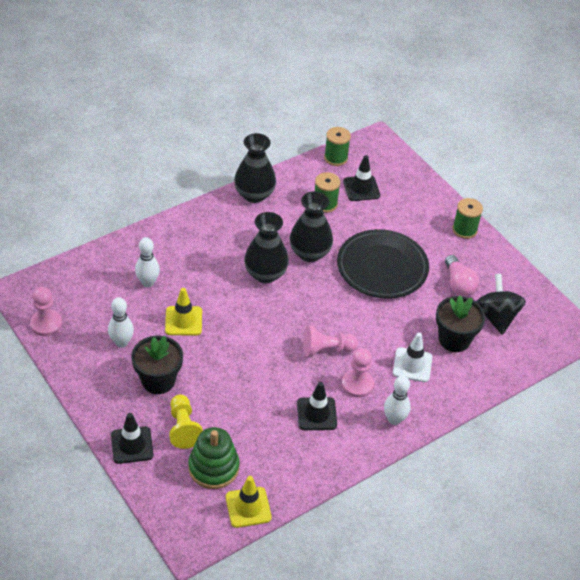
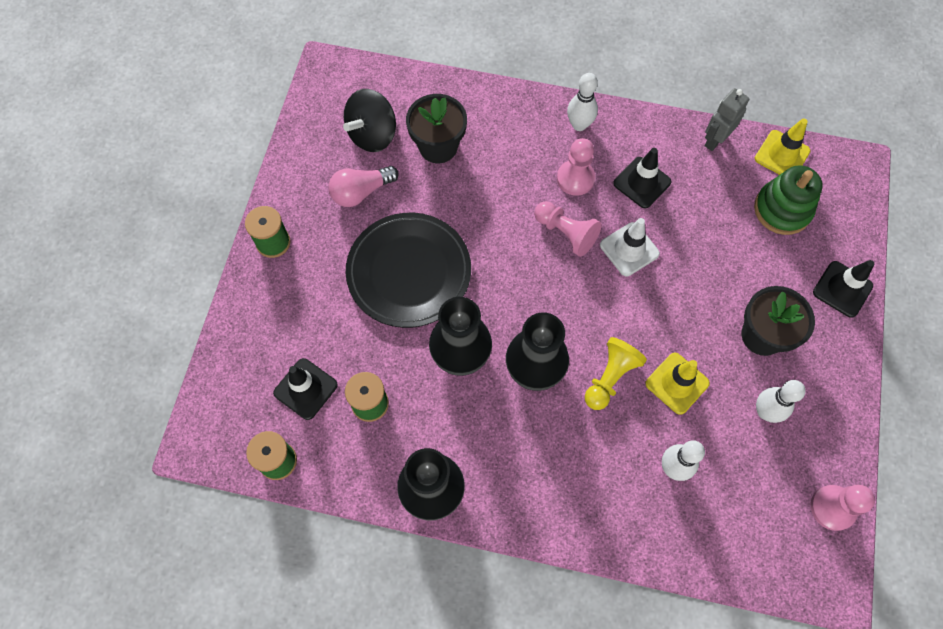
camera: 130 degrees left, 20 degrees up
yellow pawn [169,394,203,449] -> yellow pawn moved to [585,337,647,410]
white traffic cone [393,332,432,382] -> white traffic cone moved to [600,218,660,276]
pink light bulb [445,255,479,296] -> pink light bulb turned 150 degrees counterclockwise [329,166,399,207]
none -> grey robot [705,88,749,151]

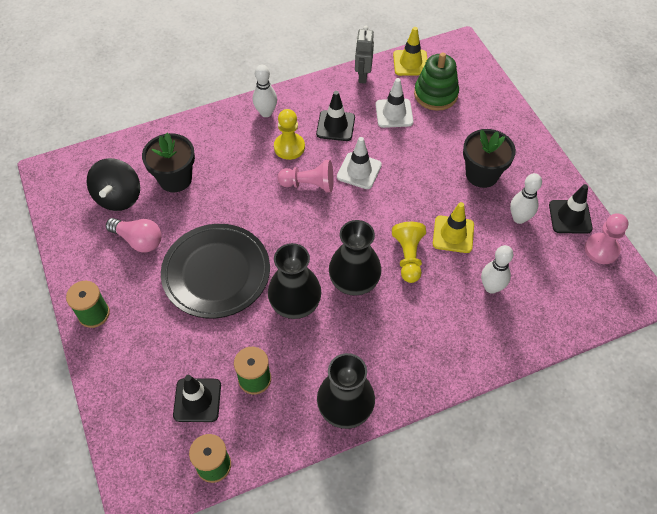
camera: 35 degrees left, 10 degrees down
pink light bulb [329,166,399,207] -> pink light bulb turned 90 degrees counterclockwise [106,218,162,253]
pink pawn [557,138,595,196] -> yellow pawn [274,109,305,160]
black traffic cone [813,260,874,318] -> black traffic cone moved to [549,184,593,234]
none -> white traffic cone [376,78,413,128]

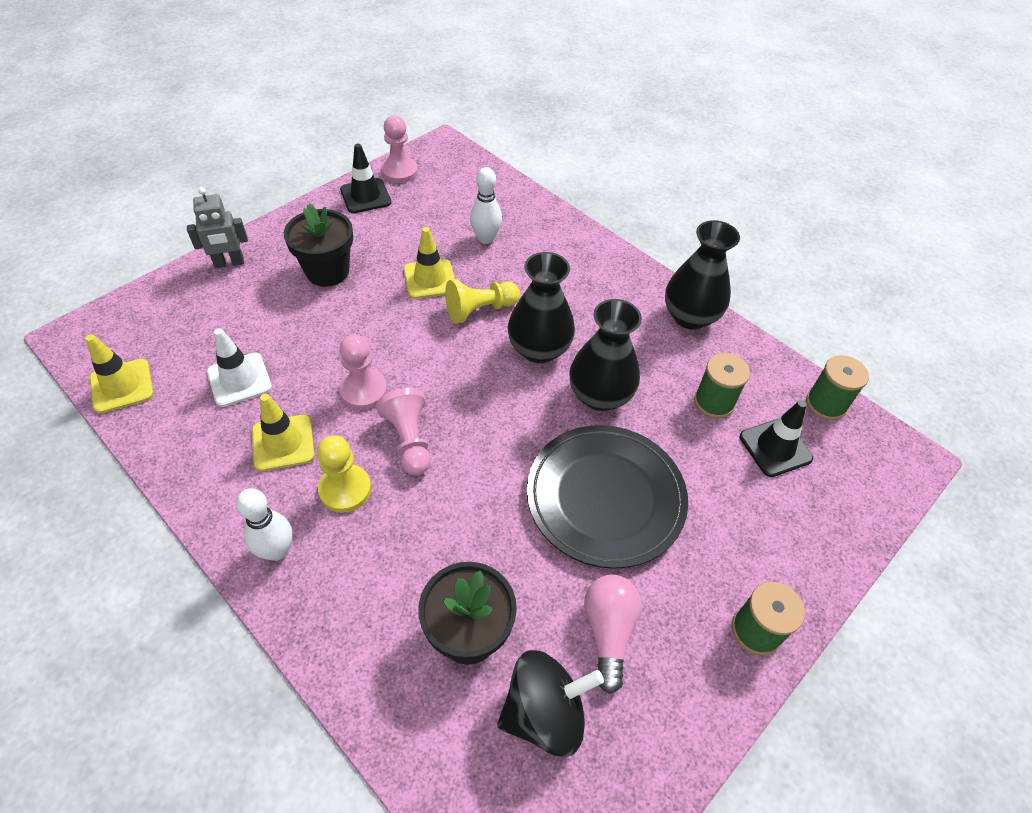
camera: 115 degrees left, 5 degrees down
black traffic cone [316,91,355,141] -> yellow traffic cone [252,394,314,471]
white traffic cone [337,137,382,189] -> pink pawn [339,334,387,410]
grey robot [355,26,374,84] -> grey robot moved to [187,187,248,268]
green stacking toy [414,52,459,111] -> none
white bowling pin [510,173,542,224] -> none

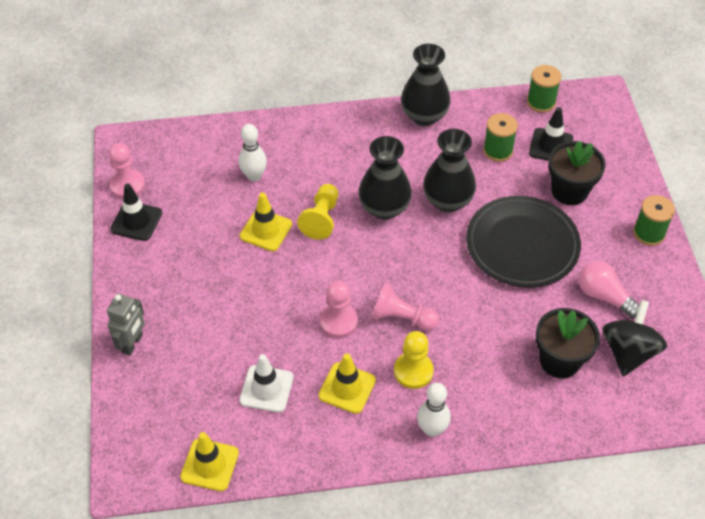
camera: 50 degrees left, 0 degrees up
black flower pot [284,203,353,287] -> black flower pot moved to [548,141,606,205]

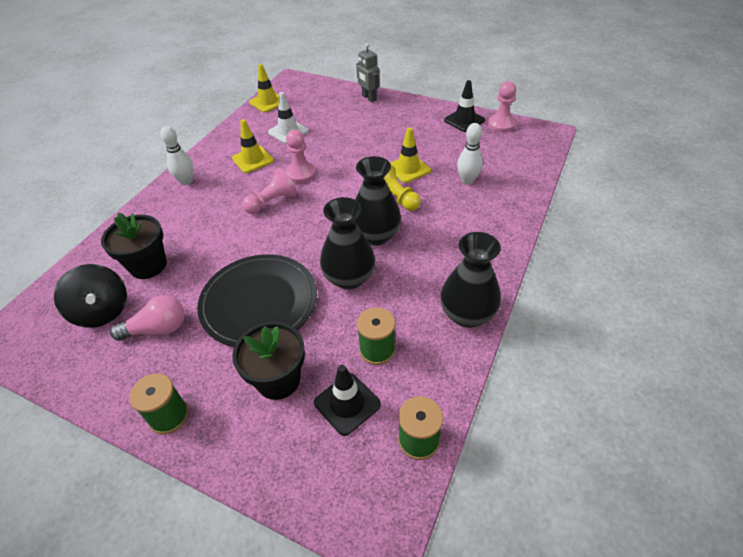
camera: 125 degrees right, 5 degrees down
yellow pawn [394,331,434,389] -> none

